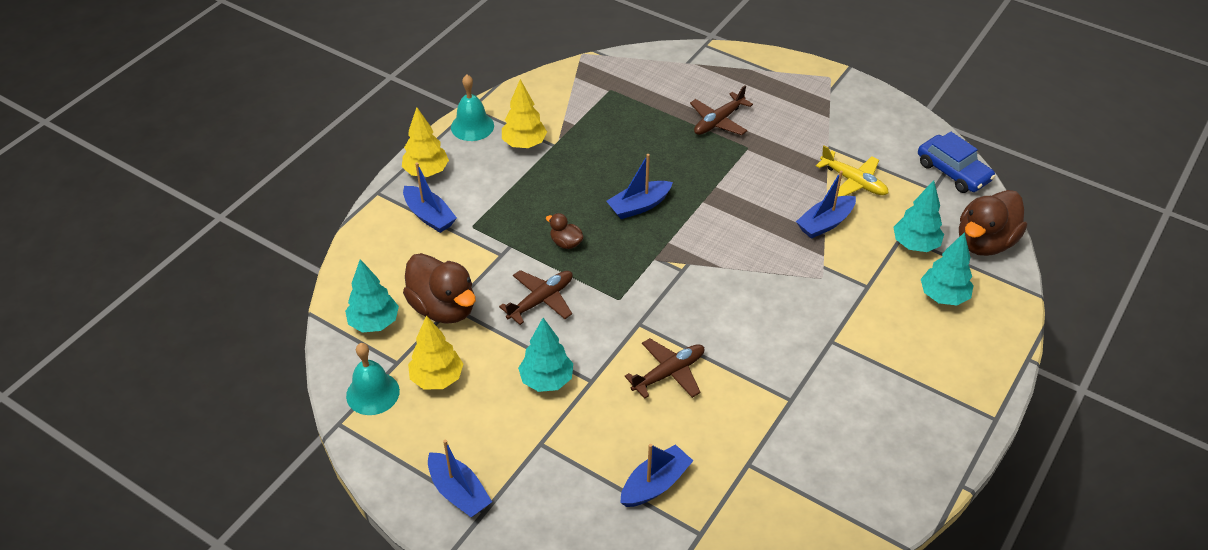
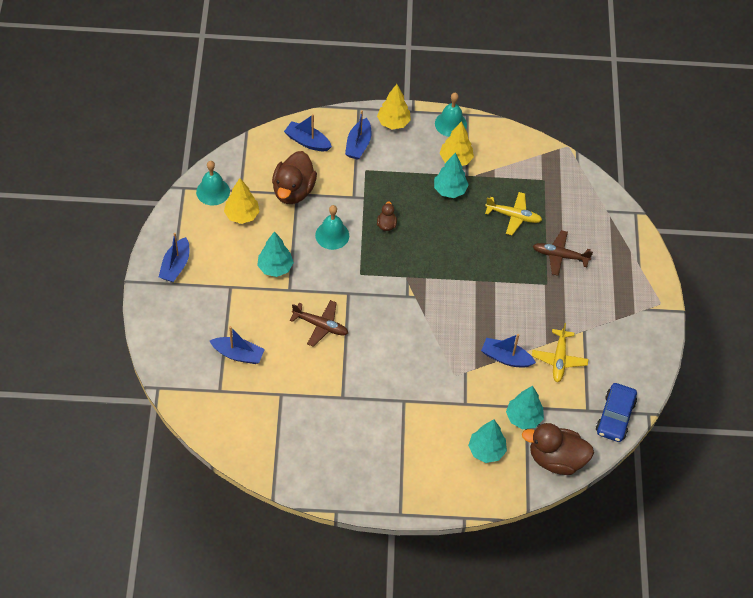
camera: 55 degrees right, 10 degrees up
turquoise tree [345,259,399,333] -> turquoise tree moved to [434,153,469,198]
brown plane [499,270,573,325] -> turquoise bell [315,205,349,250]
blue boat [606,154,673,219] -> blue boat moved to [284,114,332,151]
none -> yellow plane [485,192,542,235]

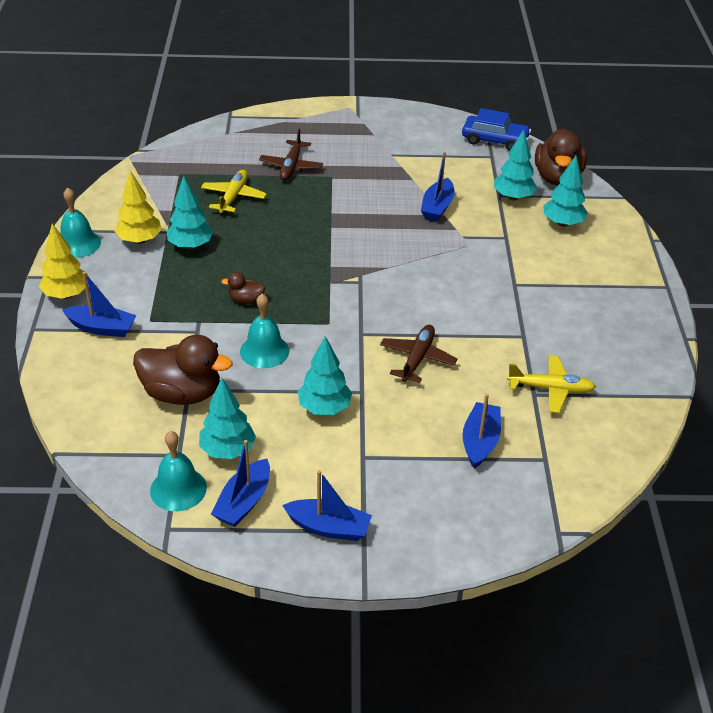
camera: 90 degrees left, 15 degrees down
yellow tree [224,178,260,224] -> turquoise tree [199,378,256,459]
blue boat [284,114,332,151] -> blue boat moved to [211,440,270,527]
yellow plane [532,323,588,382] -> yellow plane moved to [507,355,596,413]

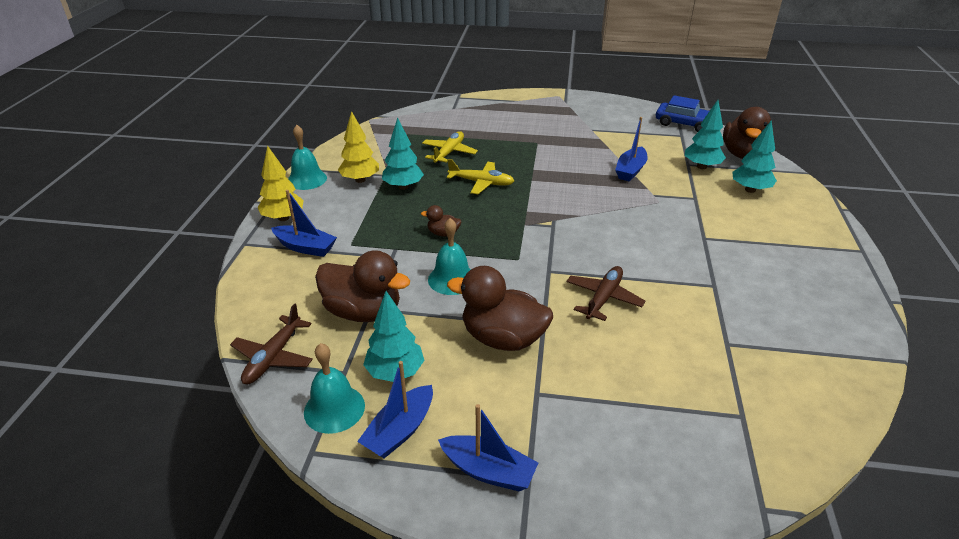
camera: 10 degrees right, 5 degrees down
brown plane [259,129,323,181] -> brown plane moved to [230,303,313,384]
turquoise tree [298,336,352,415] -> brown duck [447,266,553,351]
blue boat [463,394,501,468] -> none
yellow plane [507,355,596,413] -> yellow plane moved to [447,159,514,194]

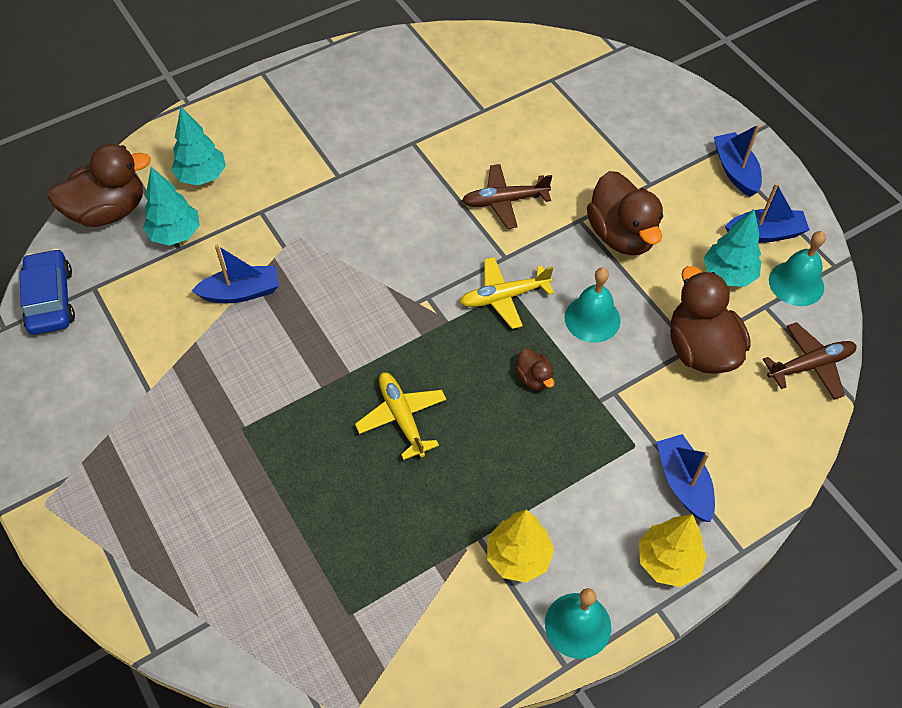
camera: 130 degrees left, 20 degrees up
turquoise tree [382,117,424,190] -> none
yellow plane [422,131,478,164] -> yellow plane moved to [460,257,554,329]

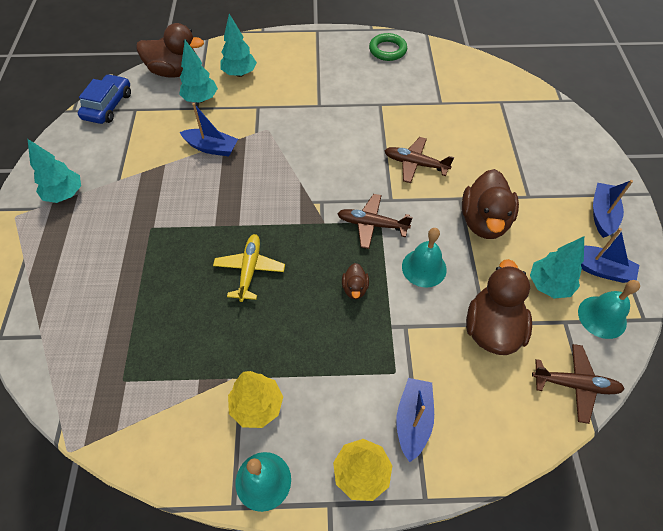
camera: 30 degrees right, 0 degrees up
yellow plane [460,257,554,329] -> brown plane [337,194,413,249]
none -> turquoise tree [28,139,81,203]
none -> green ring [369,33,407,61]

